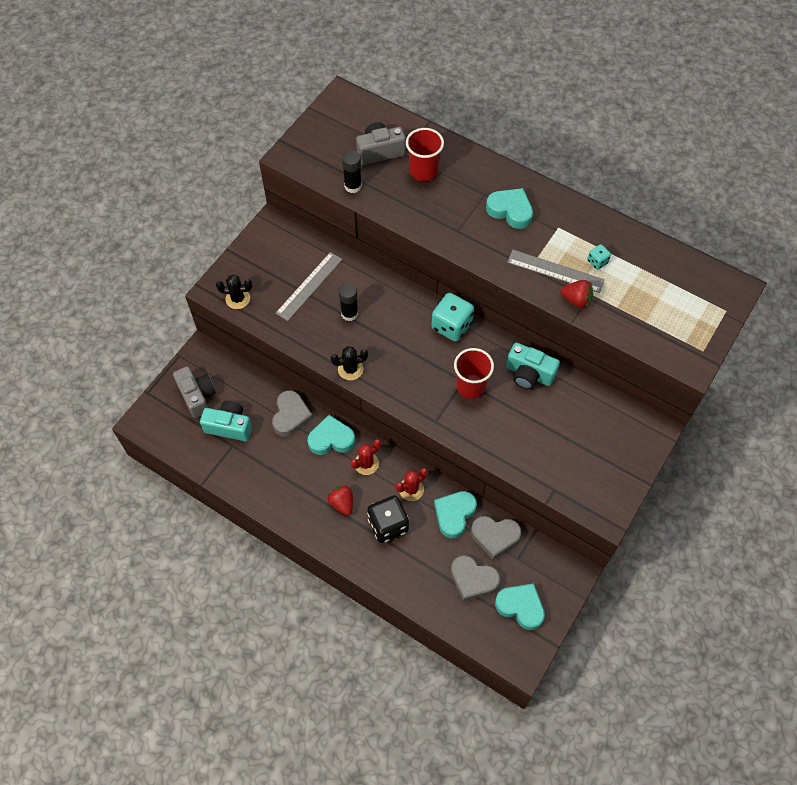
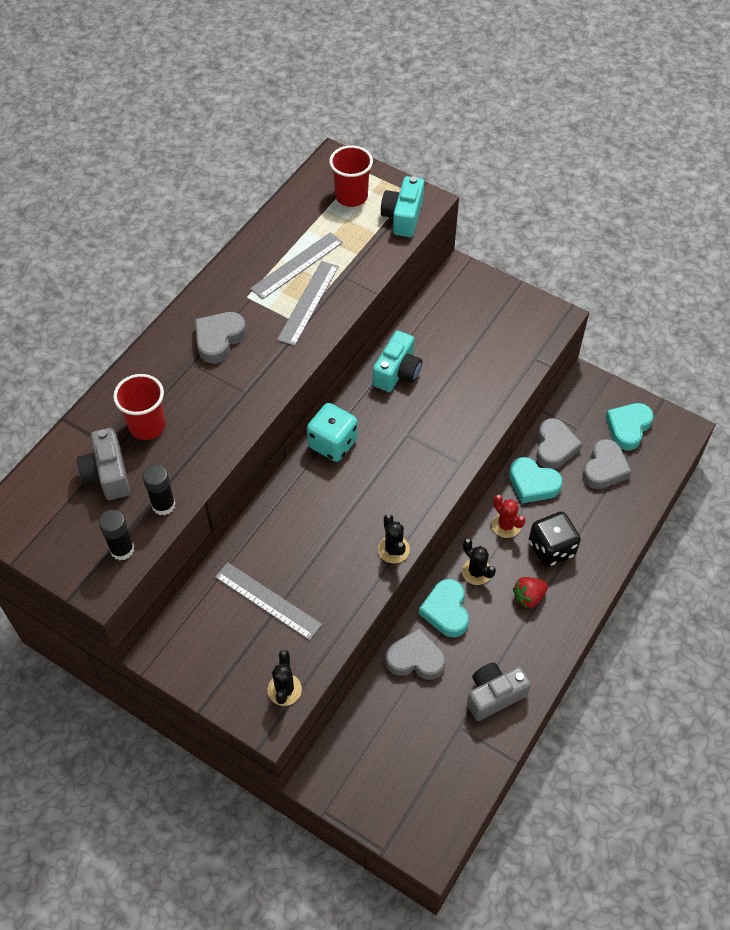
camera: 90 degrees left, 5 degrees down
grey camera [173,366,216,418] -> grey camera moved to [467,663,531,721]
turquoise camera [200,401,252,441] -> turquoise camera moved to [381,176,424,237]
black glue stick [339,283,358,321] -> black glue stick moved to [99,510,134,560]
red cactus [350,439,381,475] -> black cactus [462,539,496,585]
red cup [454,348,494,399] -> red cup moved to [329,145,373,207]
turquoise heart [486,188,533,229] -> grey heart [195,312,246,363]
red strawberry [560,280,593,308] -> none
turquoise dice [587,244,611,270] -> grey ruler [250,232,343,300]

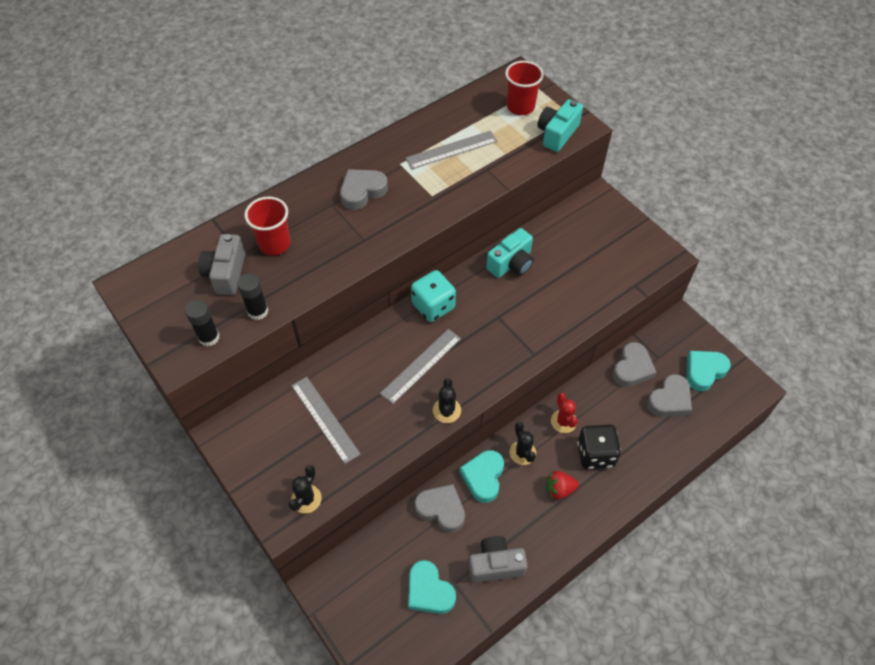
camera: 20 degrees right, 0 degrees up
grey ruler [277,261,339,346] -> grey ruler moved to [380,329,461,404]
turquoise heart [509,457,563,503] -> turquoise heart moved to [408,560,456,614]

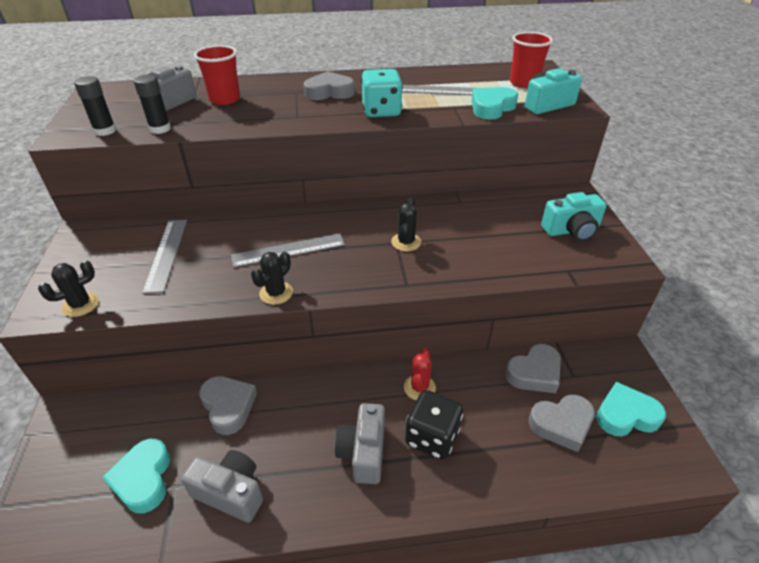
camera: 30 degrees right, 15 degrees down
turquoise dice [411,270,456,322] -> turquoise dice moved to [361,69,403,117]
turquoise heart [459,450,504,503] -> turquoise heart moved to [471,87,518,120]
turquoise camera [486,228,534,278] -> turquoise camera moved to [541,192,607,241]
black cactus [510,422,536,465] -> black cactus moved to [391,197,421,251]
red strawberry [546,471,579,500] -> grey camera [335,403,385,484]

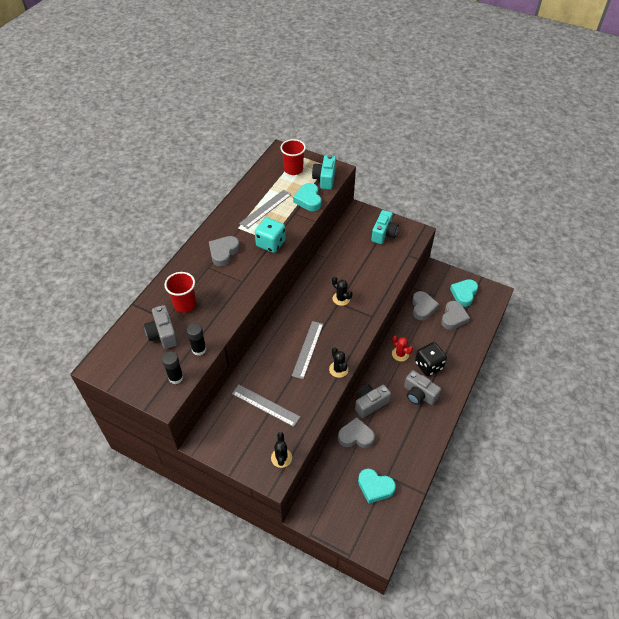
camera: 55 degrees left, 10 degrees up
grey camera [181,450,263,523] -> grey camera moved to [355,384,391,418]

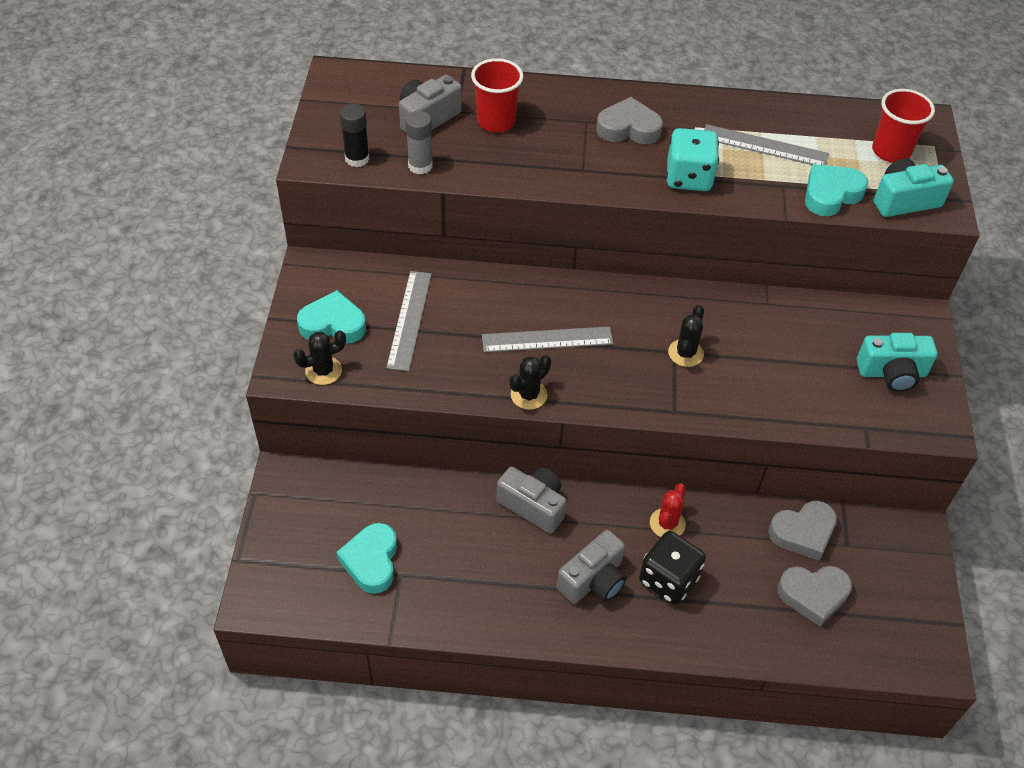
camera: 65 degrees right, 0 degrees up
black glue stick [187,323,206,356] -> grey glue stick [405,111,432,174]
grey heart [338,417,375,448] -> none
grey camera [404,370,441,405] -> grey camera turned 150 degrees counterclockwise [557,530,626,604]
turquoise heart [450,279,478,307] -> turquoise heart moved to [297,290,366,343]

